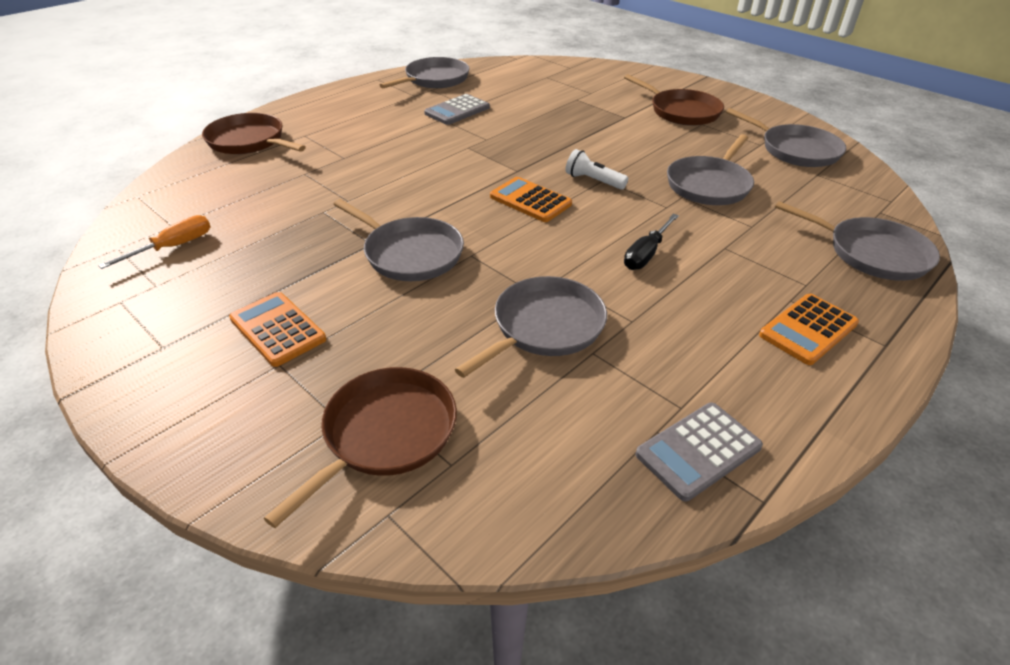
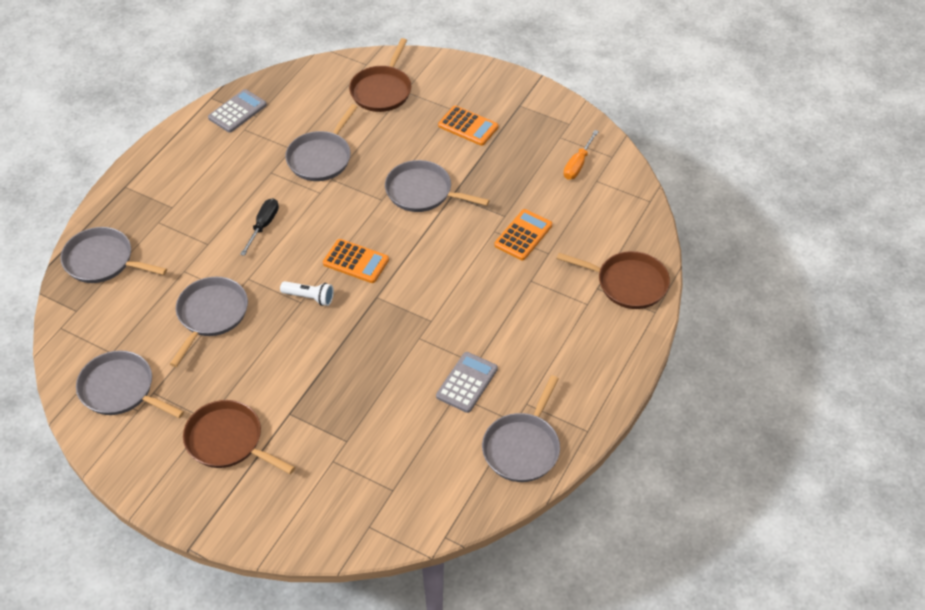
camera: 165 degrees right, 10 degrees up
orange calculator [759,294,859,365] -> orange calculator moved to [494,209,552,260]

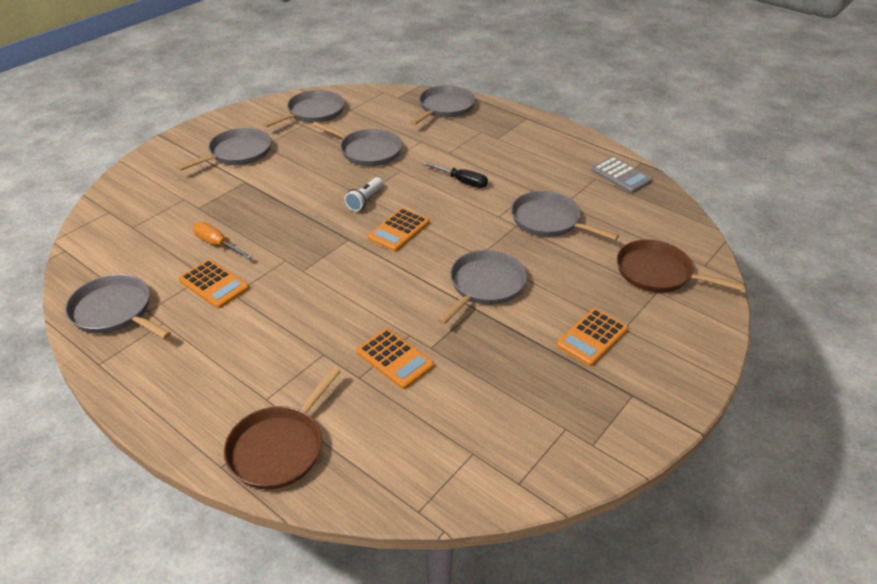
camera: 100 degrees right, 10 degrees down
brown pan [183,400,295,474] -> grey pan [176,128,271,171]
grey calculator [436,352,498,413] -> orange calculator [179,260,249,309]
orange screwdriver [563,130,599,180] -> orange screwdriver moved to [193,222,252,259]

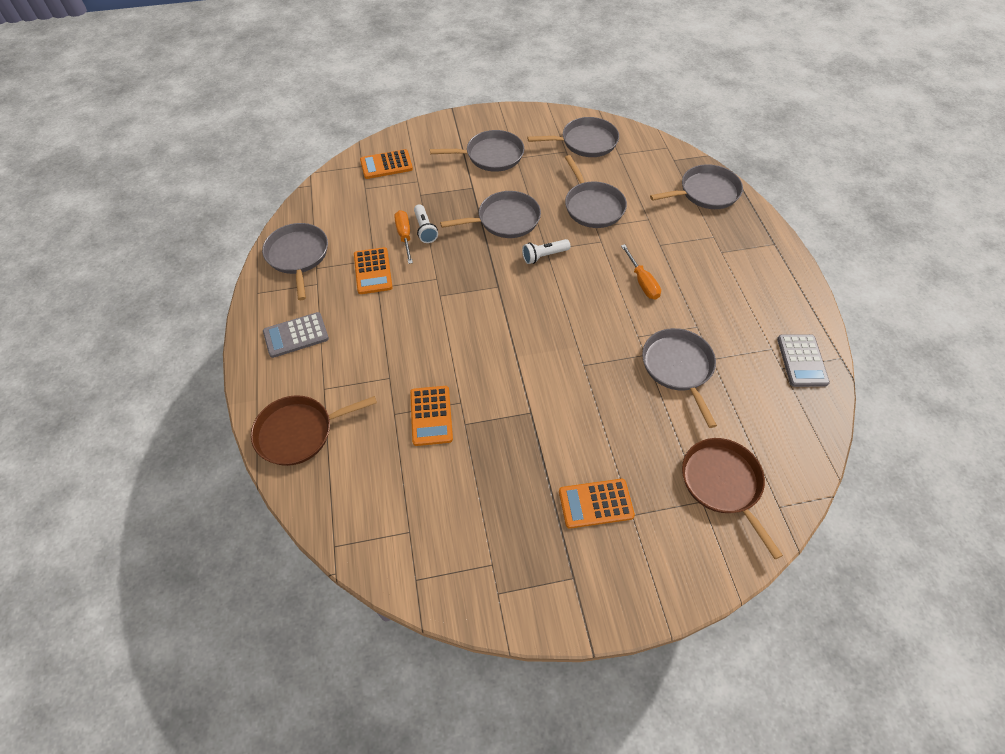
camera: 40 degrees right, 15 degrees up
orange calculator [367,208,429,252] -> orange calculator moved to [360,149,413,179]
black screwdriver [423,162,488,188] -> orange screwdriver [621,244,661,300]
grey pan [438,250,527,325] -> grey pan moved to [440,191,541,238]
none -> grey calculator [263,312,329,358]
none -> white flashlight [414,204,438,243]

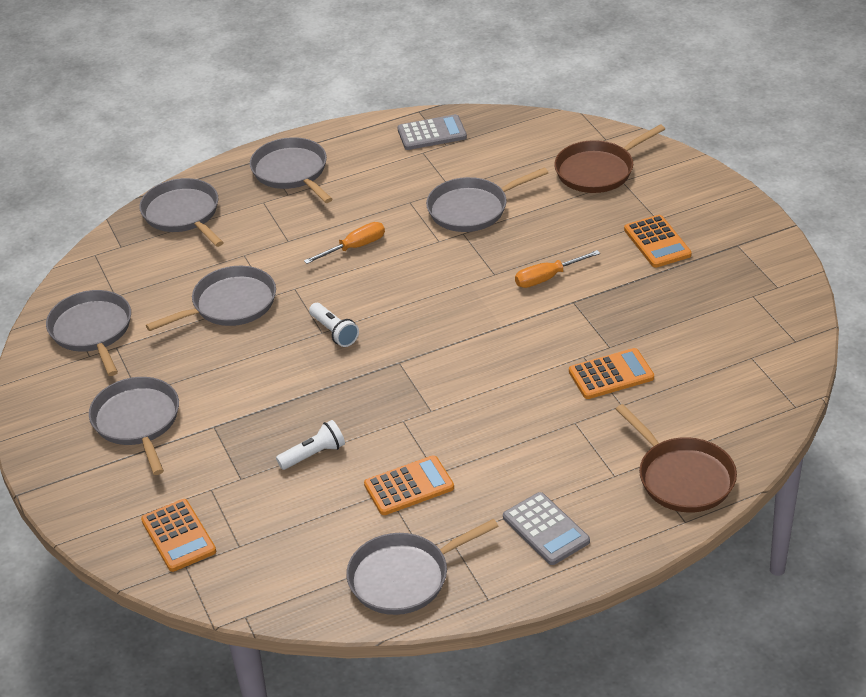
camera: 100 degrees left, 15 degrees down
orange screwdriver [394,210,413,264] -> orange screwdriver moved to [515,250,600,288]
grey pan [440,191,541,238] -> grey pan moved to [250,137,333,203]

